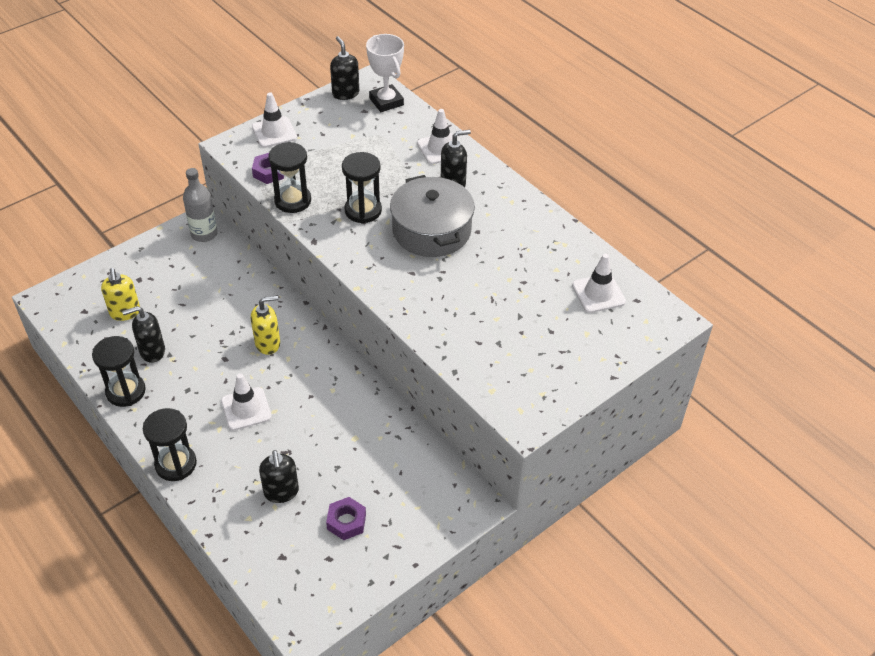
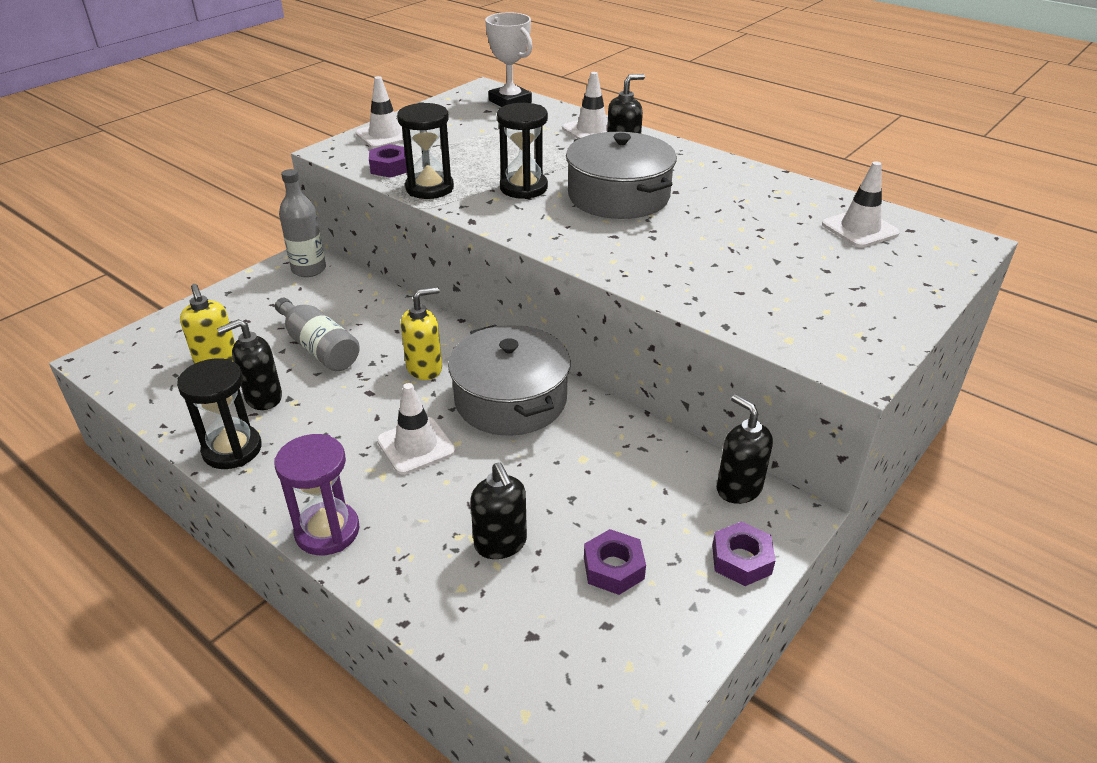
camera: 10 degrees left, 10 degrees down
black hourglass [143,408,197,481] -> purple hourglass [274,434,360,555]
black soap dispenser [330,36,359,100] -> black soap dispenser moved to [717,394,773,504]
none -> grey bottle [275,298,360,371]
none -> grey pot [448,325,571,436]
none -> purple nut [712,521,776,586]

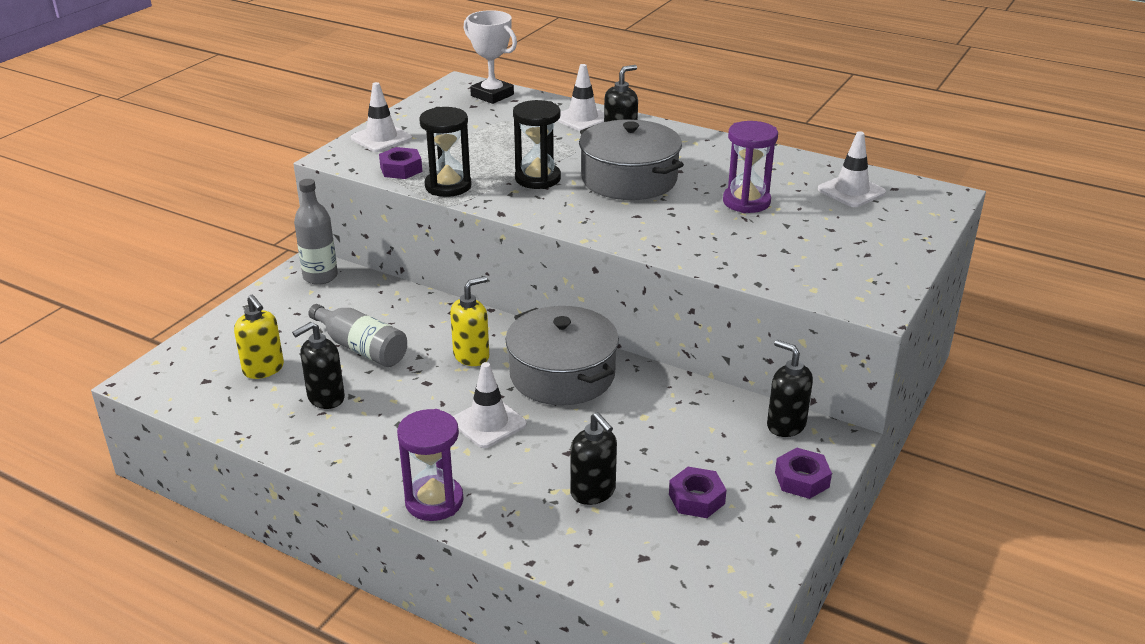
camera: 10 degrees left, 5 degrees down
black hourglass [177,358,262,469] -> none
none -> purple hourglass [723,121,778,213]

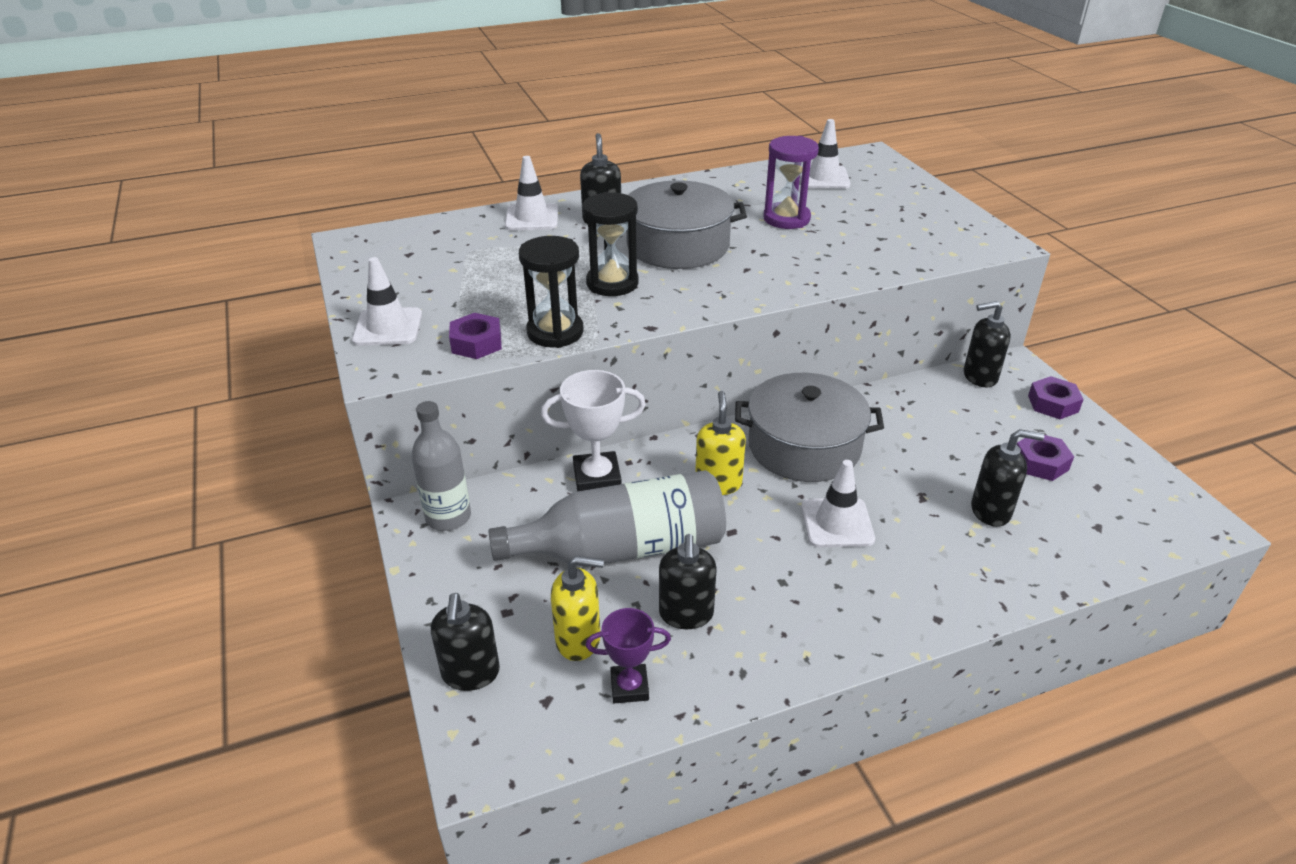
camera: 50 degrees left, 5 degrees up
grey bottle [308,304,407,367] -> grey bottle [488,470,726,567], size x1.55
purple hourglass [397,409,464,521] -> none
white trophy [464,10,517,104] -> white trophy moved to [541,370,646,492]
none -> black soap dispenser [431,593,500,691]
none -> purple trophy [586,608,671,703]

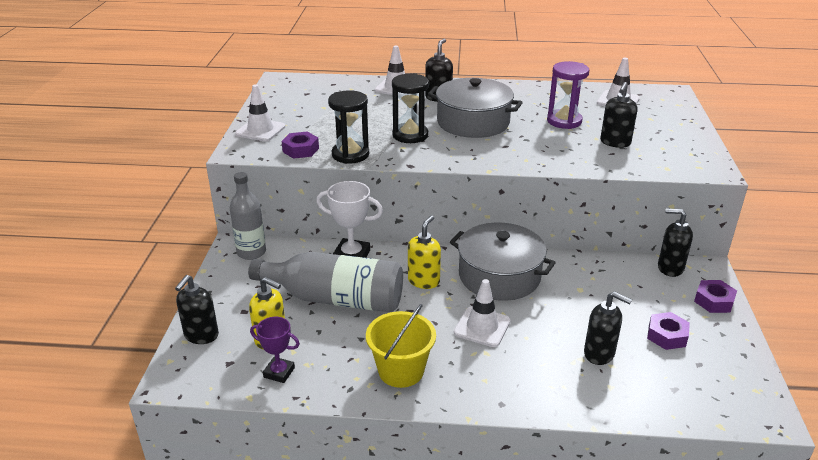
camera: 25 degrees right, 5 degrees down
black soap dispenser [659,534,717,629] -> black soap dispenser moved to [600,82,638,148]
none -> yellow bucket [366,304,436,388]

